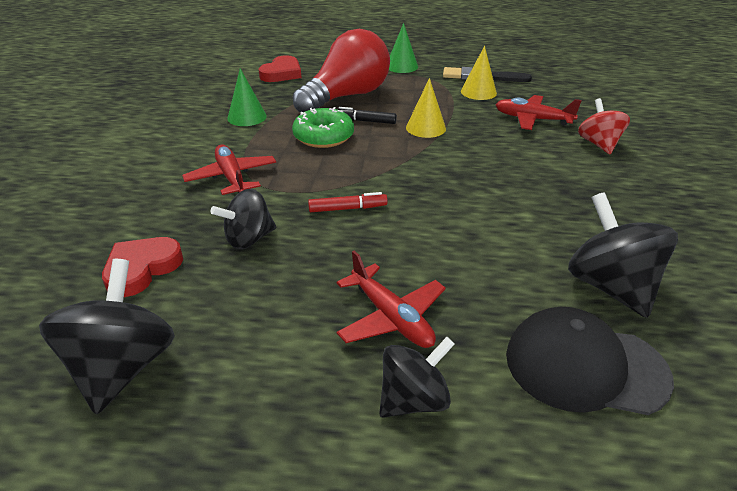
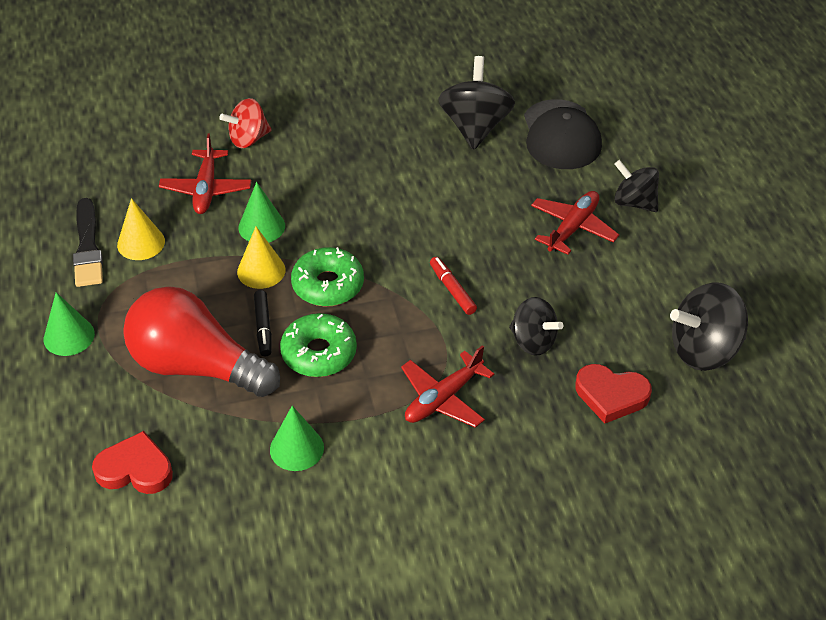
camera: 110 degrees left, 10 degrees up
black spinning top [568,192,678,318] -> black spinning top turned 135 degrees clockwise [438,56,515,150]
none -> green cone [238,182,285,243]
none -> green donut [291,247,364,307]

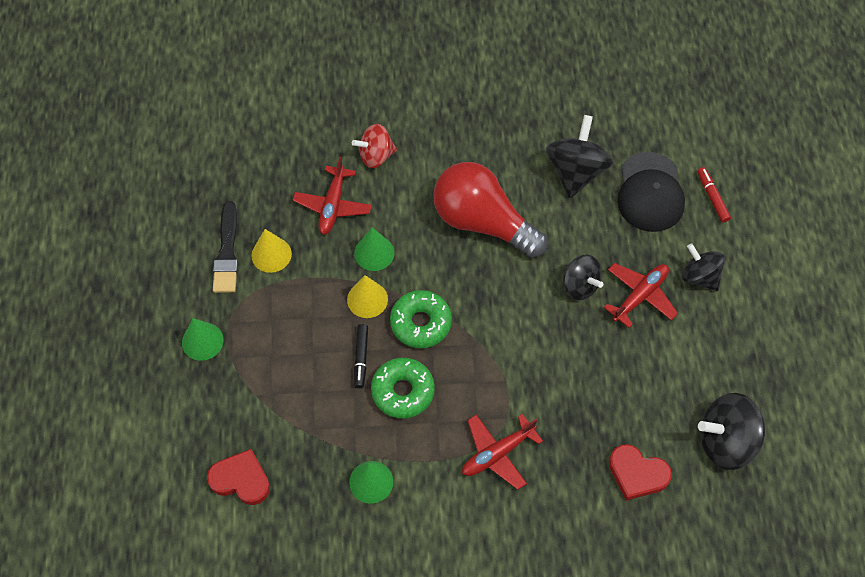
camera: 10 degrees right, 15 degrees up
red light bulb [123,286,280,397] -> red light bulb moved to [433,162,548,258]
red marker [430,257,477,315] -> red marker moved to [697,167,731,223]
black spinning top [509,297,563,356] -> black spinning top moved to [563,255,603,300]

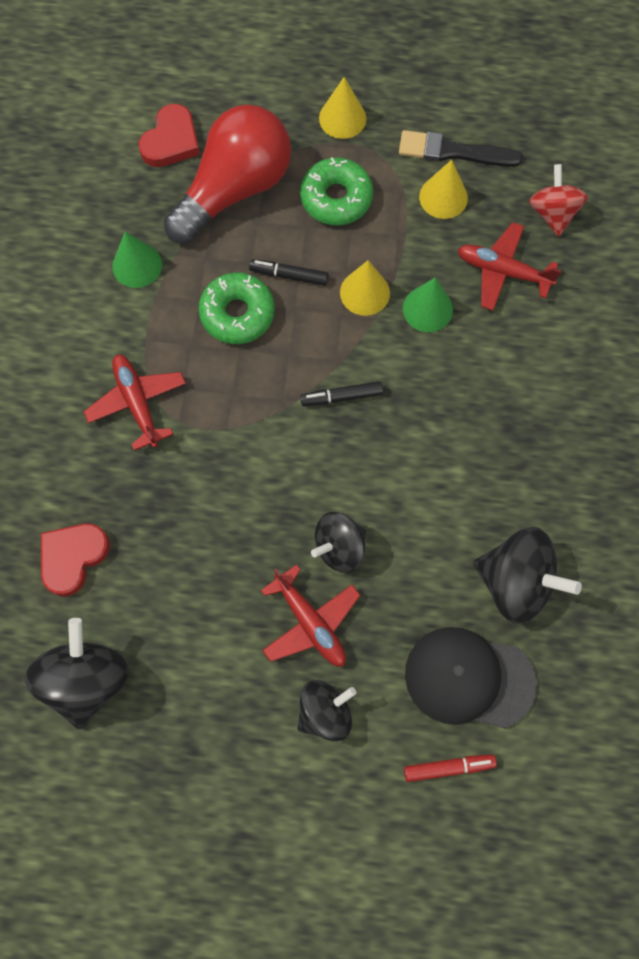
camera: 100 degrees right, 10 degrees up
green cone [182,318,224,361] -> yellow cone [319,77,366,139]
red spinning top [352,124,397,168] -> red spinning top moved to [529,164,588,236]
green donut [390,290,452,348] -> green donut moved to [300,157,373,225]
red light bulb [433,162,548,258] -> red light bulb moved to [164,104,291,243]
none -> black marker [300,381,383,406]

